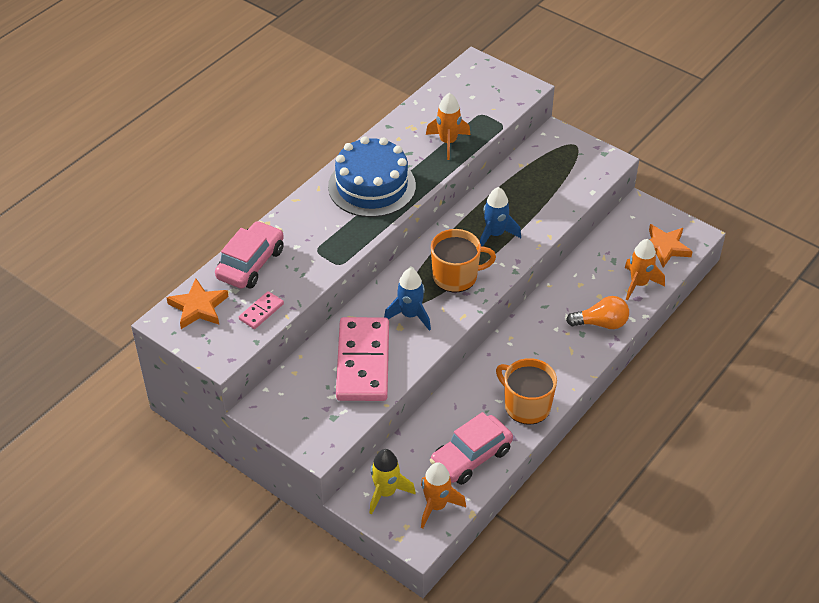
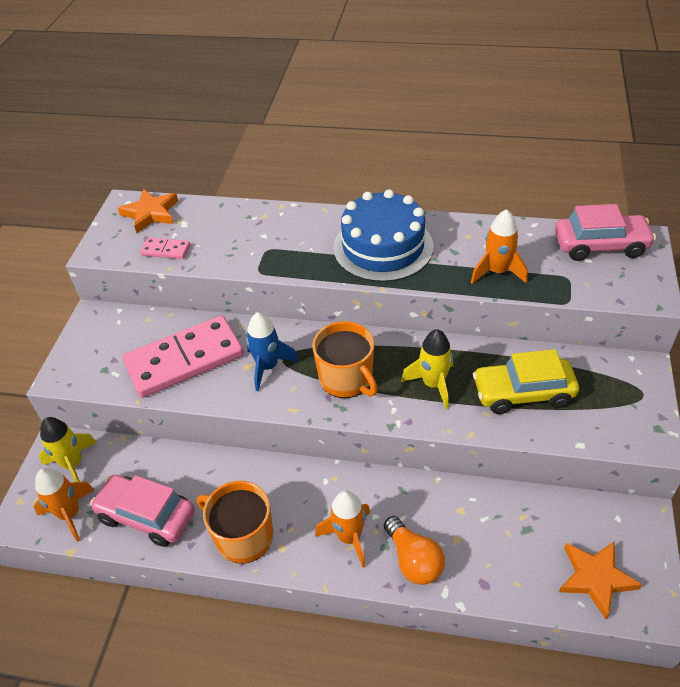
camera: 65 degrees right, 0 degrees up
pink car [215,221,284,289] -> pink car moved to [555,204,656,261]
blue rocket [480,187,521,246] -> yellow rocket [401,329,453,409]
orange mug [496,358,557,425] -> orange mug turned 75 degrees counterclockwise [197,481,273,564]
orange rocket [625,239,665,300] -> orange rocket moved to [315,490,370,568]
none -> yellow car [473,349,579,414]

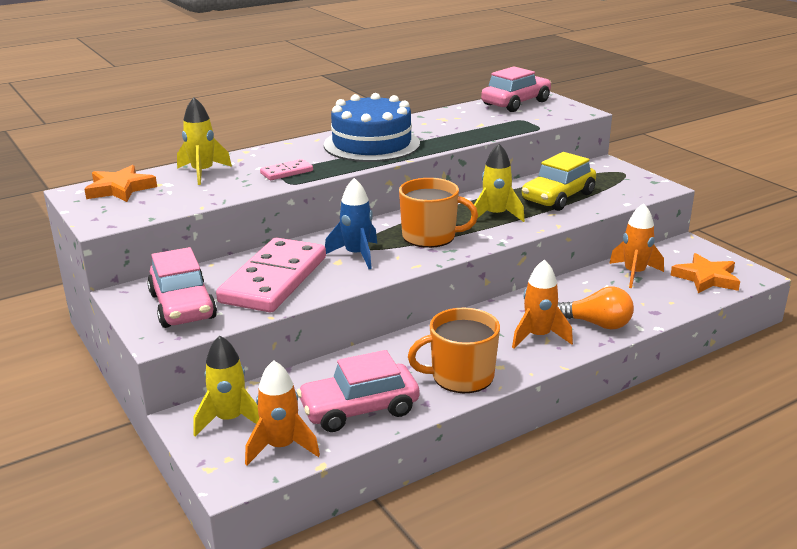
camera: 45 degrees left, 20 degrees down
pink domino [140,238,190,259] -> pink domino moved to [260,159,313,180]
orange rocket [471,209,528,284] -> orange rocket moved to [609,203,664,288]
none -> pink car [147,247,217,328]
none -> yellow rocket [177,97,232,185]

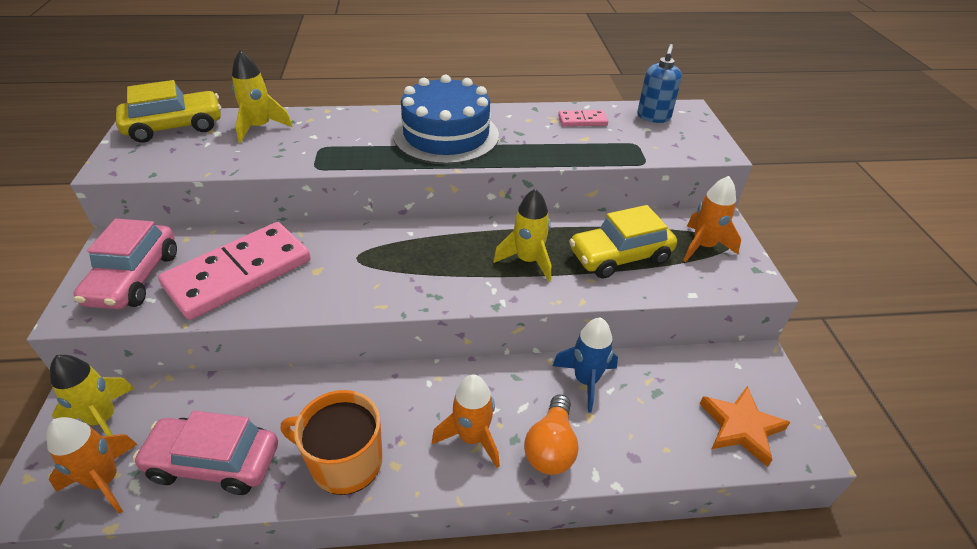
camera: 25 degrees right, 15 degrees up
orange star [84,165,157,202] -> yellow car [116,80,221,143]
pink domino [260,159,313,180] -> pink domino moved to [558,110,608,127]
blue rocket [325,178,377,269] -> blue rocket moved to [552,317,618,413]
orange mug [399,178,478,248] -> none
pink car [481,66,551,112] -> blue soap dispenser [637,44,682,123]
orange light bulb [558,286,634,330] -> orange light bulb turned 60 degrees clockwise [524,395,579,475]
orange rocket [609,203,664,288] -> orange rocket moved to [683,176,741,262]

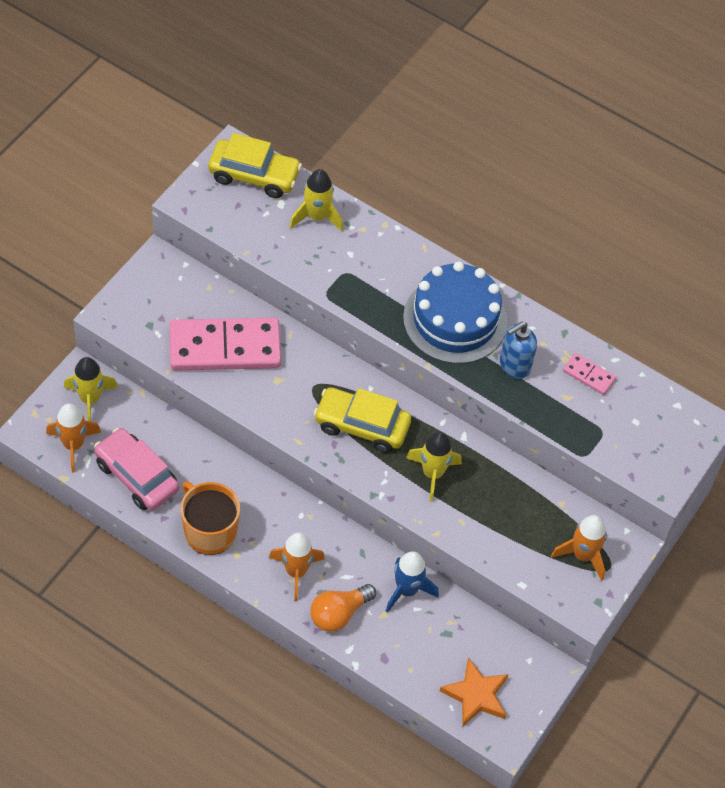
camera: 35 degrees right, 15 degrees up
pink car [73,219,177,309] -> none
yellow car [569,205,677,279] -> yellow car moved to [314,387,411,453]
blue soap dispenser [637,44,682,123] -> blue soap dispenser moved to [500,322,537,379]

